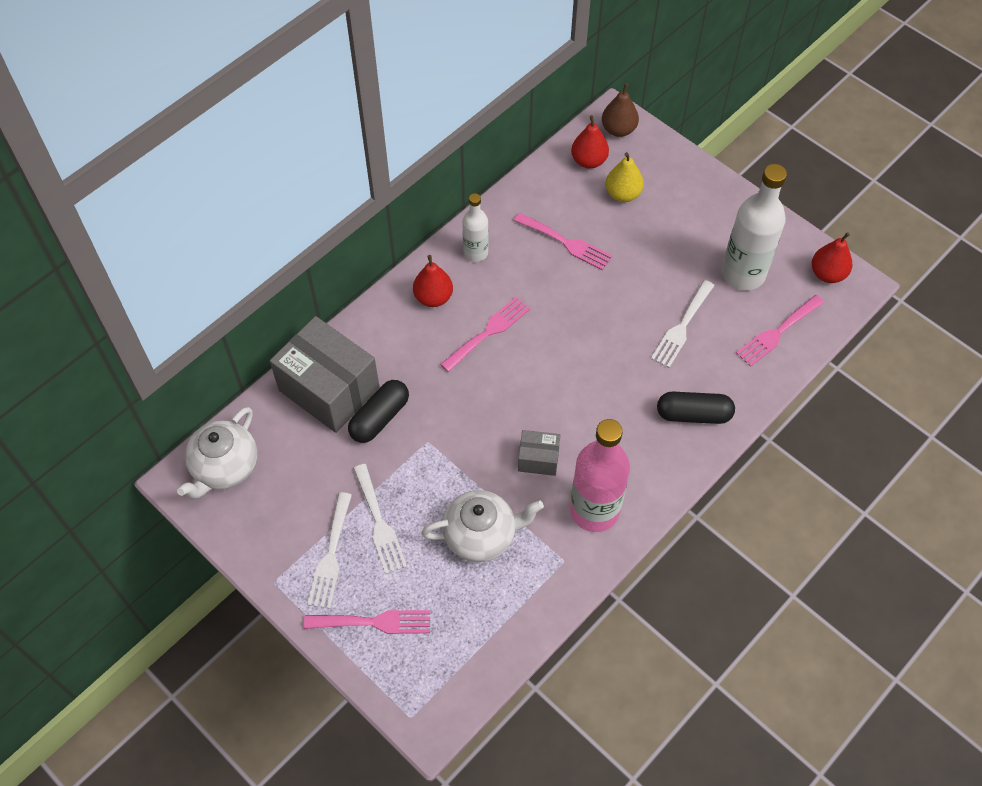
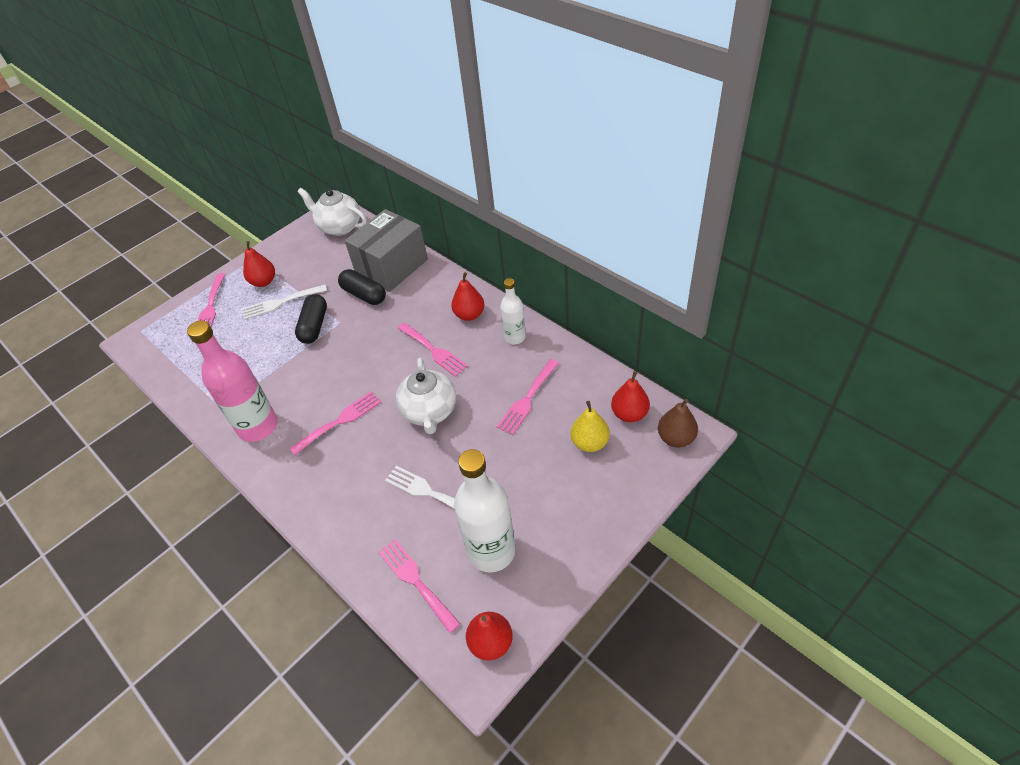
camera: 95 degrees right, 10 degrees down
white fork [308,492,352,609] -> red pear [243,241,275,287]
white teapot [421,490,544,562] -> white teapot moved to [396,358,456,434]
grey box [518,430,560,476] -> none
black capsule [657,392,735,424] -> black capsule moved to [295,294,327,344]
none -> pink fork [289,392,381,455]

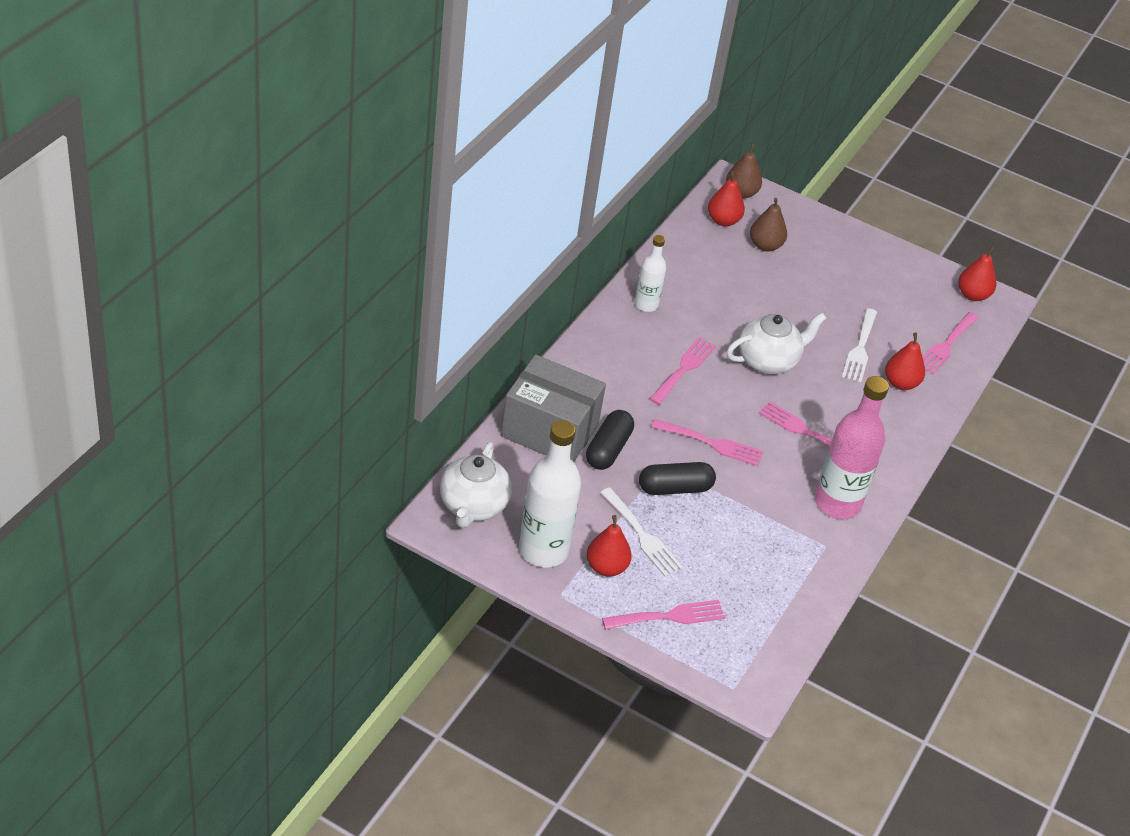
camera: 115 degrees left, 5 degrees down
red pear [451,272,485,321] -> red pear moved to [885,333,925,390]
white bottle [454,449,516,573] -> white bottle moved to [519,420,581,567]
pink fork [497,359,559,435] -> pink fork moved to [651,419,763,466]
yellow pear [570,401,610,452] -> brown pear [750,198,787,252]

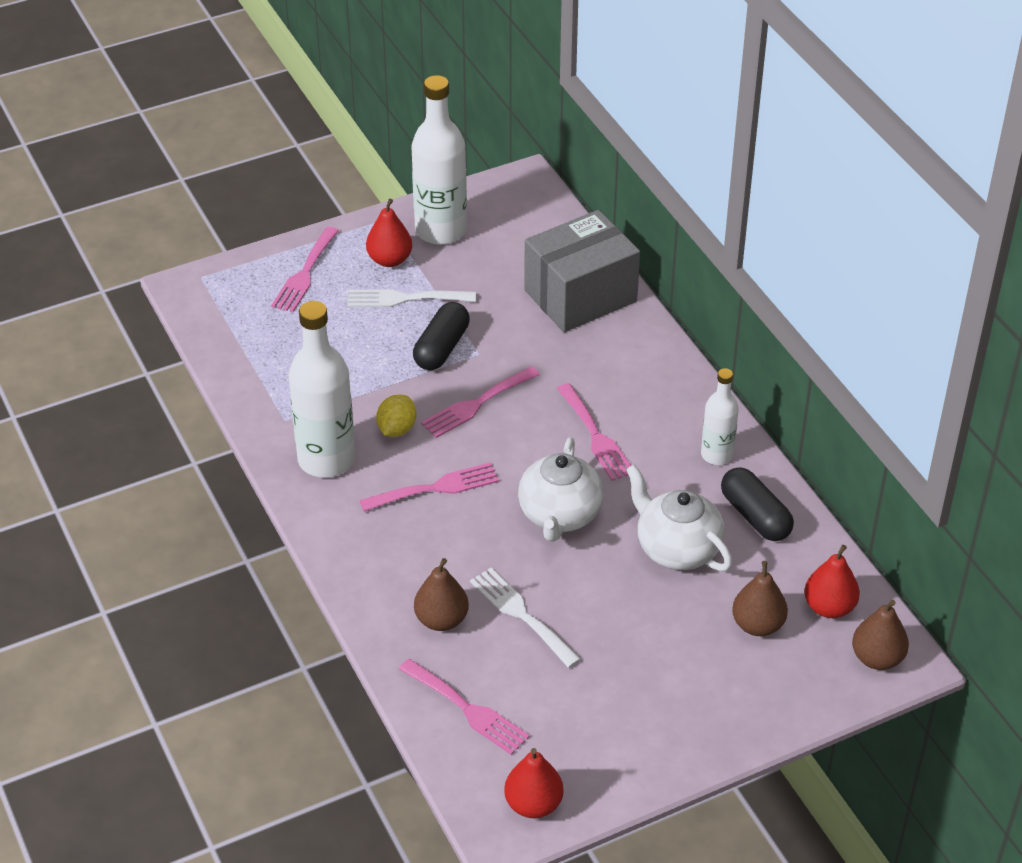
camera: 130 degrees right, 0 degrees up
white teapot [440,442,512,528] -> white teapot moved to [626,465,732,571]
black capsule [586,410,634,470] -> black capsule moved to [721,467,794,541]
pink bottle [815,376,889,519] -> white bottle [289,301,355,478]
red pear [885,333,925,390] -> brown pear [414,558,469,631]
pink fork [923,312,979,374] -> pink fork turned 150 degrees clockwise [399,659,530,755]
none -> yellow lemon [376,394,416,437]

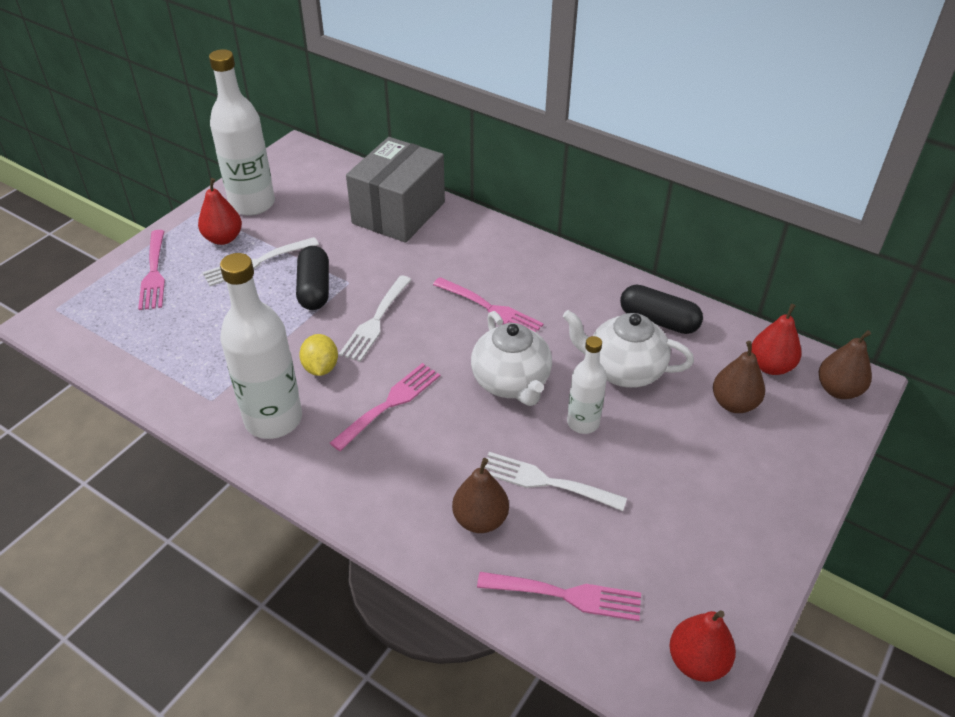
camera: 30 degrees left, 0 degrees up
pink fork [421,366,540,438] -> white fork [339,275,412,362]
white bottle [701,368,739,465] -> white bottle moved to [567,336,607,434]

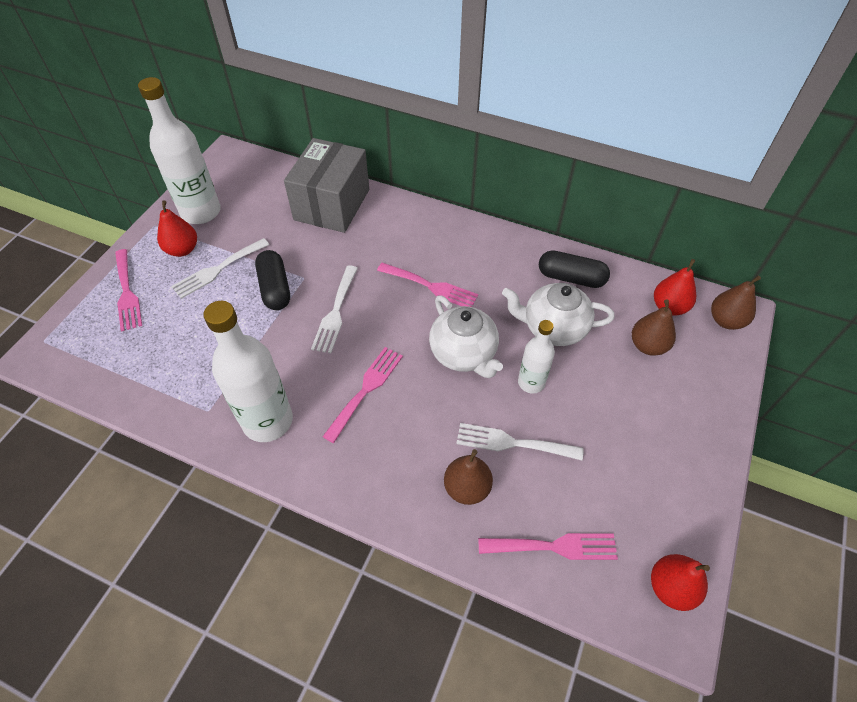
camera: 10 degrees left, 10 degrees up
yellow lemon [299,334,338,376] -> none

